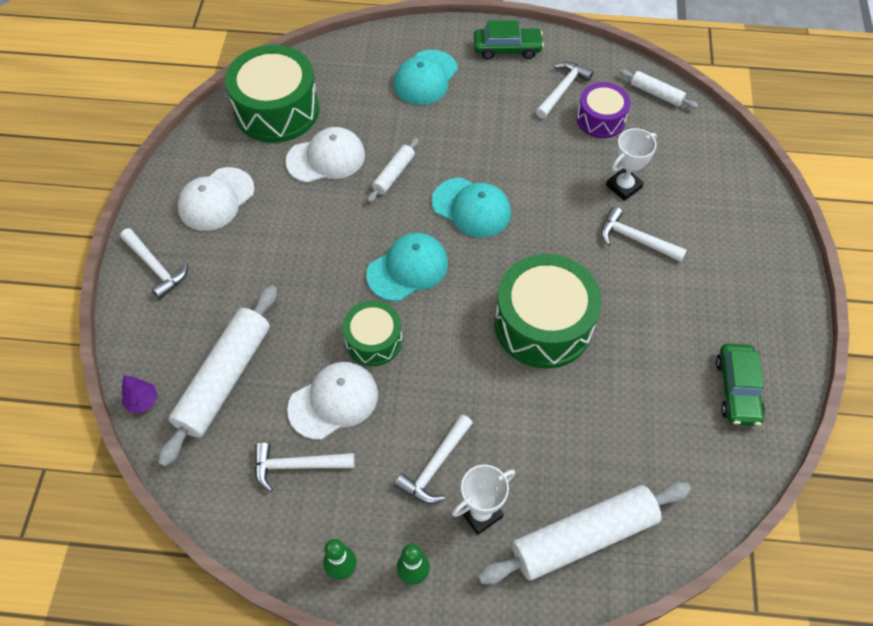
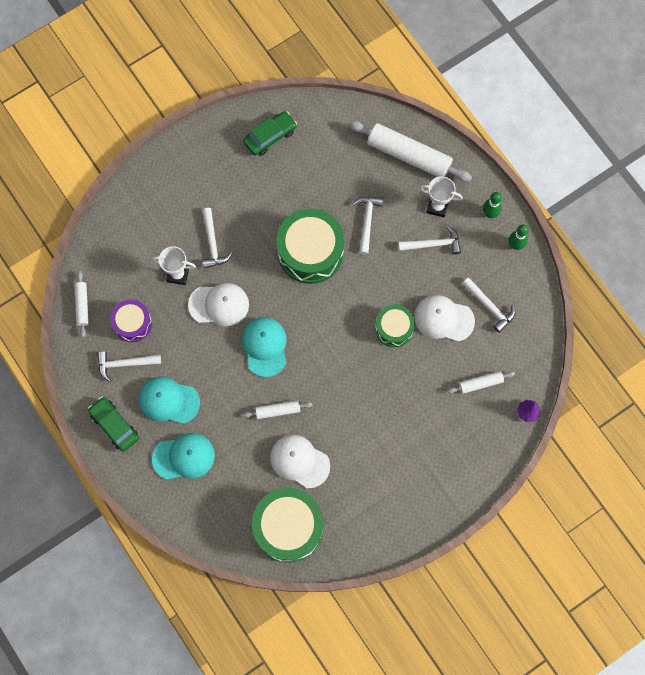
camera: 130 degrees left, 15 degrees up
white hammer [120,228,188,299] -> white hammer moved to [352,196,383,255]
white rolling pin [158,285,277,467] -> white rolling pin [448,371,515,394], size x0.49
white cap [178,167,255,231] -> white cap moved to [188,283,249,326]
turquoise cap [366,233,448,301] -> turquoise cap moved to [139,377,200,424]

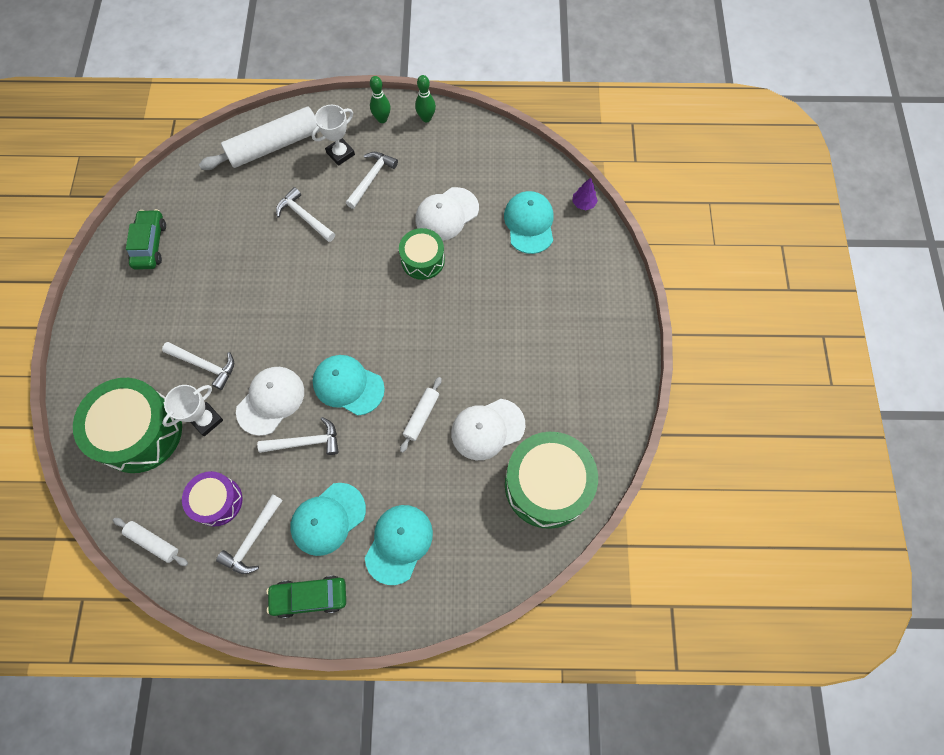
camera: 55 degrees left, 5 degrees down
green drum [277,209,344,284] -> green drum moved to [73,378,182,473]
white rolling pin [448,371,515,394] -> turquoise cap [504,191,553,254]
white hammer [462,277,515,333] -> white hammer moved to [257,417,339,455]

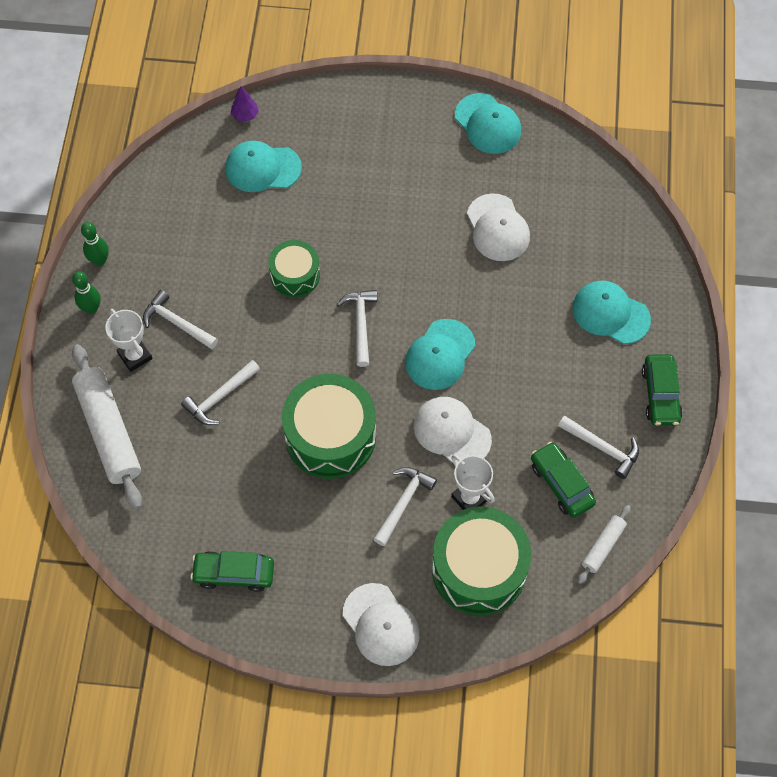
camera: 85 degrees left, 5 degrees down
purple drum [182,471,242,526] -> green car [531,442,596,518]
white hammer [257,417,339,455] -> white hammer moved to [337,290,377,367]
turquoise cap [290,483,366,556] -> turquoise cap moved to [455,93,521,154]
white rolling pin [400,377,442,453] -> none
white cap [416,187,479,241] -> white cap moved to [343,583,420,666]
green drum [505,432,598,529] -> green drum moved to [282,374,376,479]

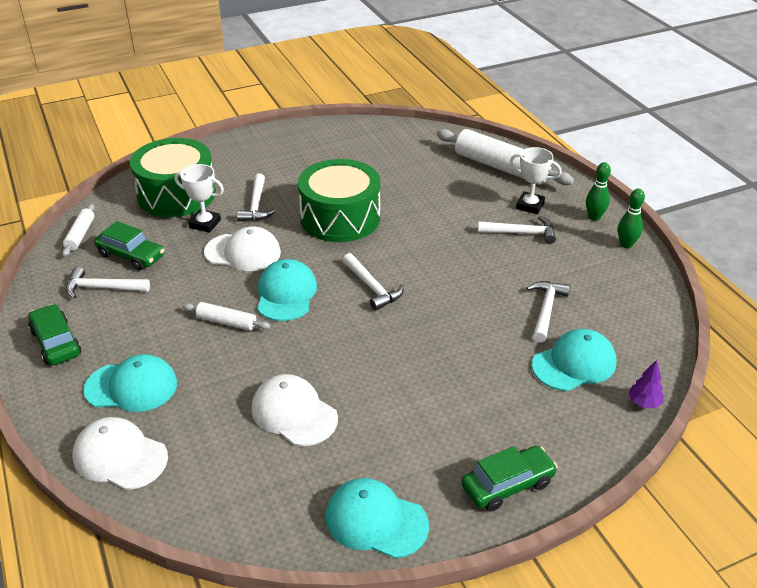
camera: 150 degrees right, 25 degrees down
white hammer [181,360,260,425] -> white hammer moved to [527,281,570,343]
green car [190,551,274,592] -> green car moved to [461,446,558,511]
green drum [268,240,320,297] -> none
white cap [343,583,420,666] -> white cap moved to [72,417,168,490]
none -> white rolling pin [183,302,270,331]

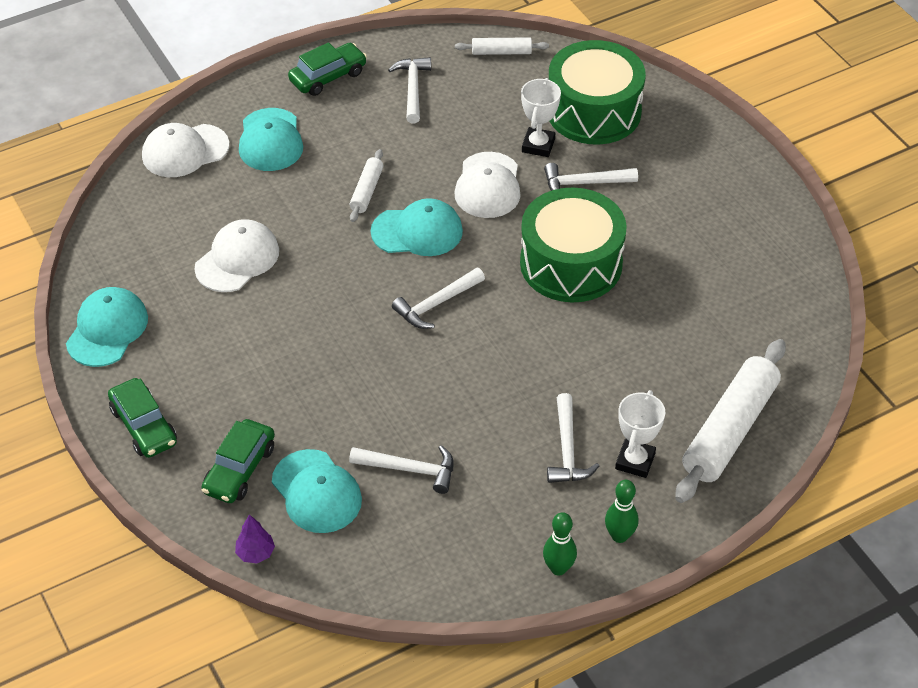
camera: 85 degrees right, 10 degrees up
white cap [72,417,168,490] -> white cap turned 135 degrees counterclockwise [142,123,230,177]
green car [94,221,164,271] -> green car moved to [201,419,275,503]

